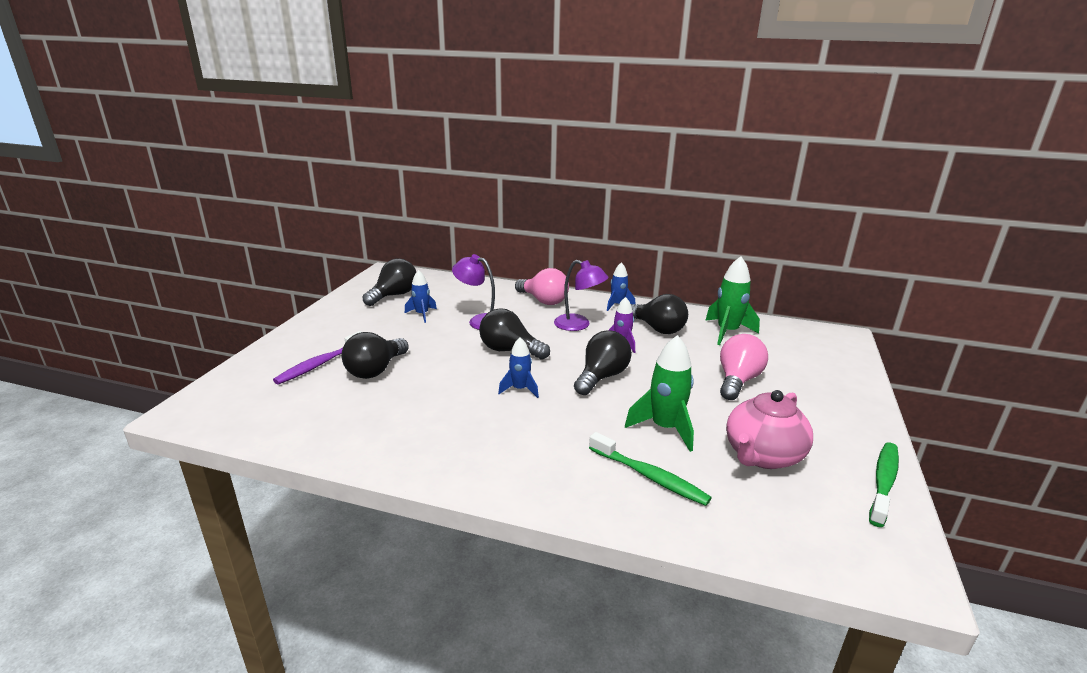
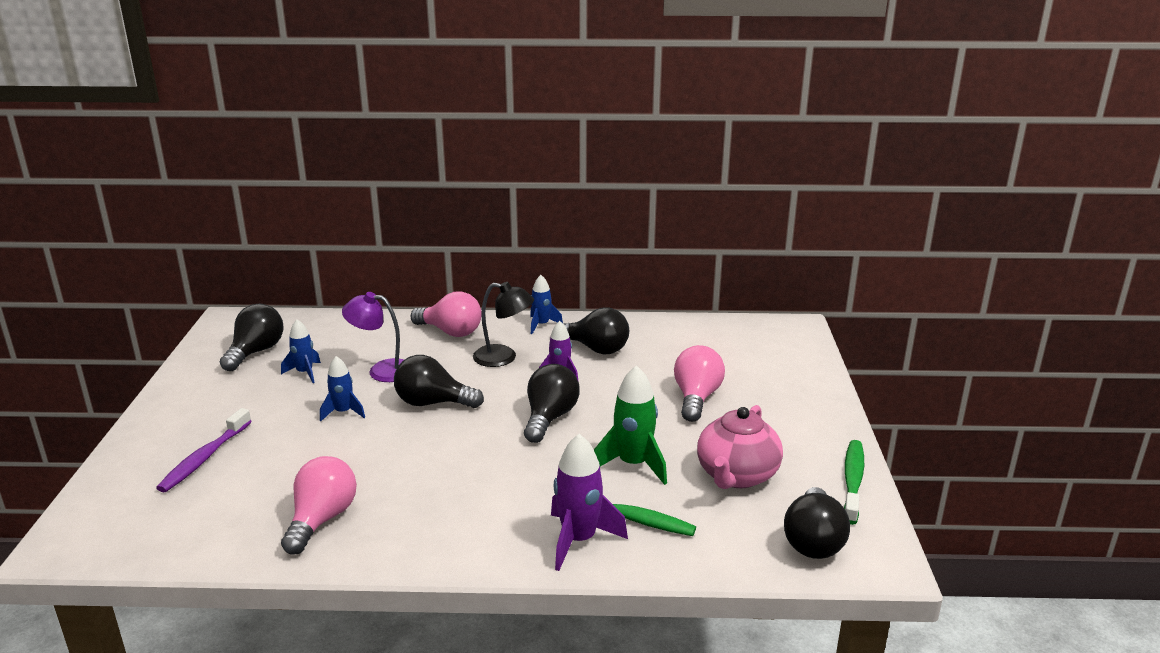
camera: 15 degrees left, 0 degrees up
black light bulb [341,332,409,379] -> black light bulb moved to [784,487,850,559]
blue rocket [498,337,539,398] -> blue rocket moved to [320,356,365,421]
purple lamp [554,260,609,331] -> black lamp [473,282,534,367]
green rocket [705,256,760,345] -> none
none -> pink light bulb [281,456,357,555]
none -> purple rocket [551,434,628,571]

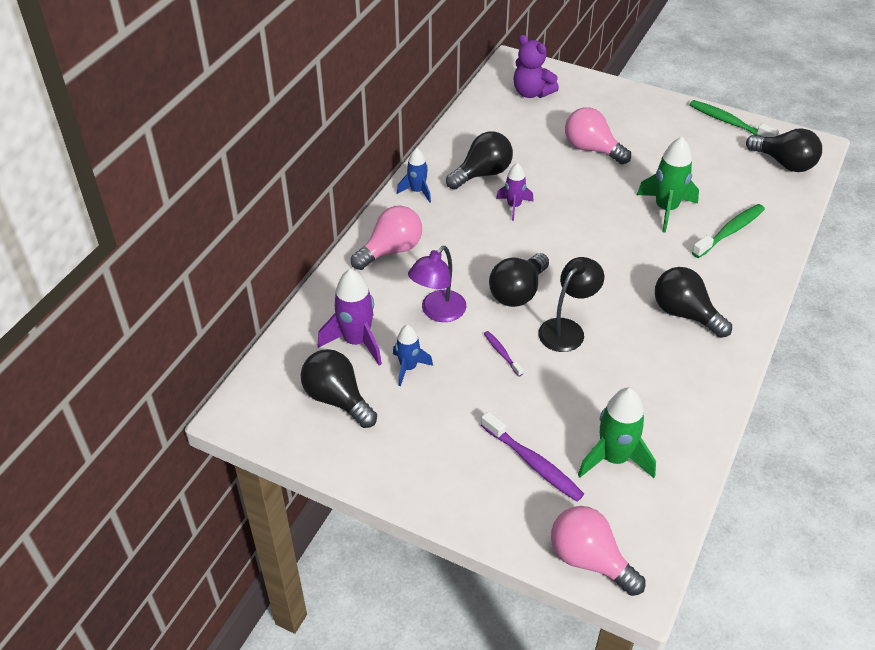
camera: 65 degrees left, 20 degrees up
pink light bulb [281,456,357,555] -> pink light bulb moved to [551,506,645,596]
blue rocket [320,356,365,421] -> purple toothbrush [484,331,523,376]
black lamp [473,282,534,367] -> black lamp moved to [538,257,604,352]
black light bulb [524,364,580,443] -> black light bulb moved to [655,267,732,338]
purple rocket [551,434,628,571] -> purple rocket moved to [318,269,382,366]
pink teapot [697,405,783,489] -> none
none -> purple teddy bear [513,35,559,98]
none -> green rocket [578,388,656,478]

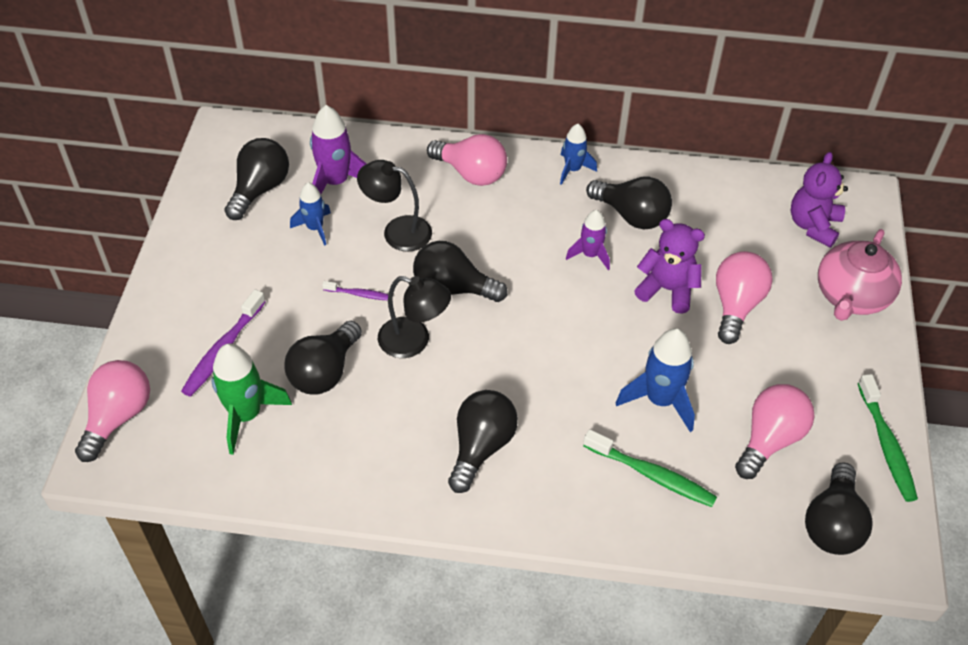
camera: 70 degrees right, 5 degrees up
purple lamp [408,246,466,322] -> black lamp [357,160,432,252]
purple toothbrush [484,331,523,376] -> purple toothbrush turned 60 degrees clockwise [322,281,388,300]
green rocket [637,137,699,233] -> blue rocket [616,328,695,432]
green toothbrush [689,100,779,137] -> green toothbrush turned 150 degrees clockwise [858,374,918,502]
none -> black light bulb [284,321,362,394]
none -> purple teddy bear [634,219,705,314]
none -> pink light bulb [735,384,814,479]
none -> pink teapot [818,229,902,321]

